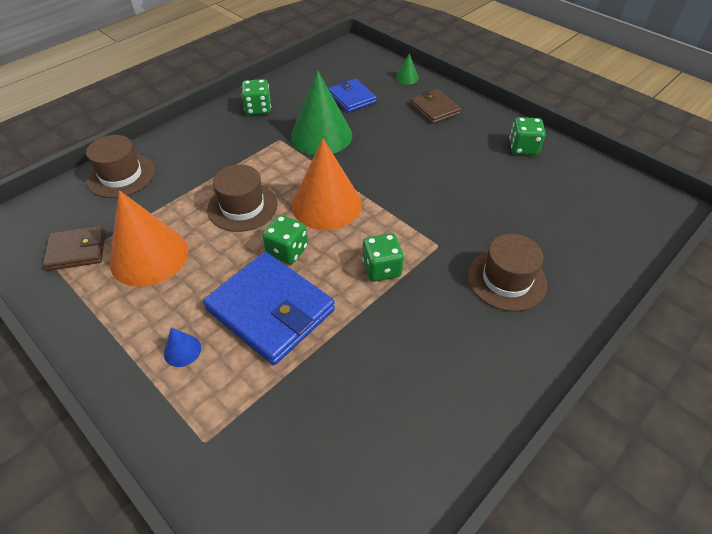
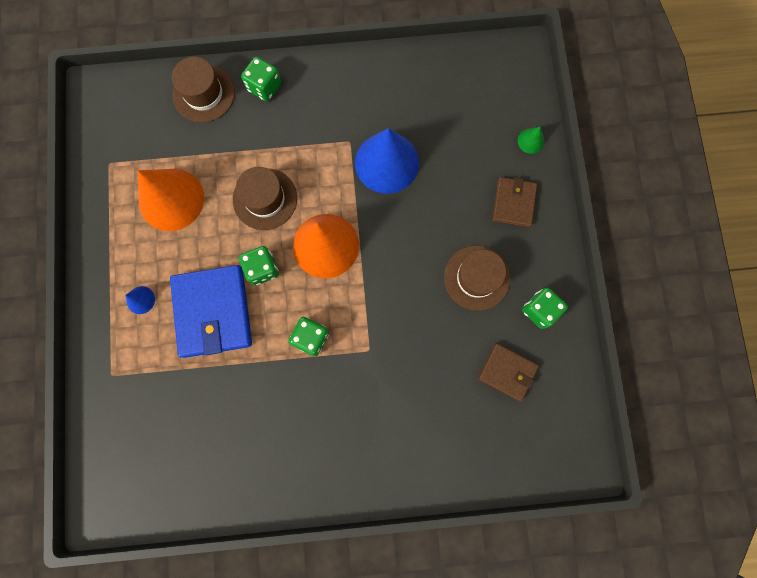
camera: 40 degrees right, 30 degrees up
brown wallet [43,226,106,271] -> brown wallet moved to [478,343,539,402]
green dice [241,79,271,115] -> green dice moved to [241,57,281,102]
green cone [291,70,352,155] -> blue cone [355,128,419,194]
blue wallet [328,79,377,112] -> none
brown hat [468,234,547,311] -> brown hat moved to [444,246,510,311]

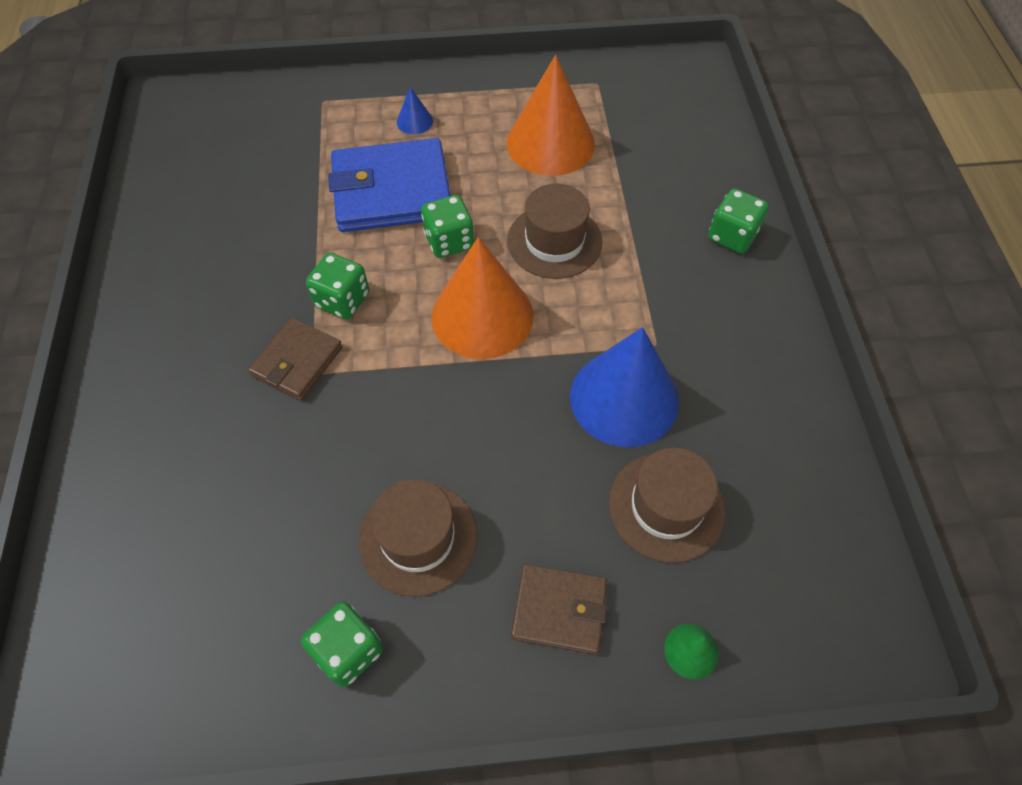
camera: 90 degrees right, 20 degrees down
brown hat [172,57,235,123] -> brown hat moved to [609,448,726,563]
brown wallet [478,343,539,402] -> brown wallet moved to [248,318,343,401]

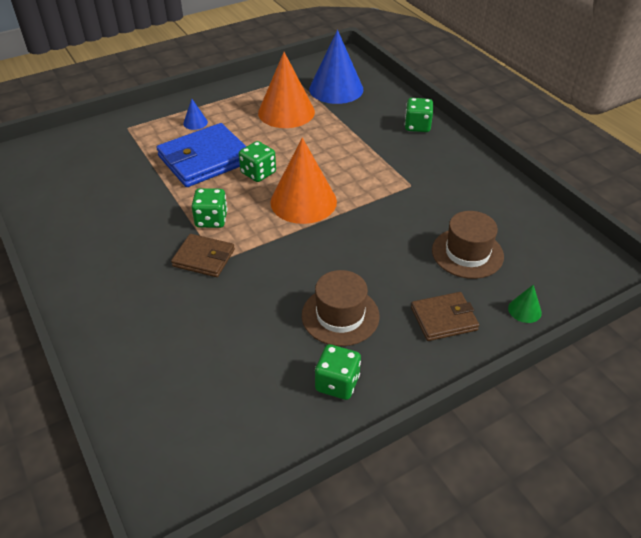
camera: 25 degrees left, 15 degrees down
brown wallet [248,318,343,401] -> brown wallet turned 75 degrees counterclockwise [171,234,235,277]
brown hat [507,184,602,279] -> none
blue cone [570,327,679,447] -> blue cone moved to [309,30,363,104]

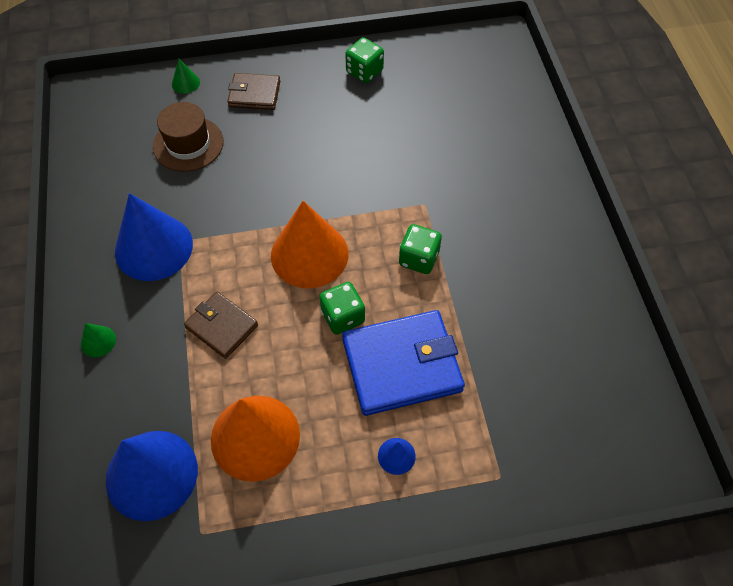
camera: 160 degrees left, 15 degrees up
brown wallet [171,234,235,277] -> brown wallet moved to [184,292,258,359]
brown hat [302,270,380,346] -> none
green dice [405,98,433,132] -> green cone [81,323,116,357]
none -> blue cone [115,193,193,281]

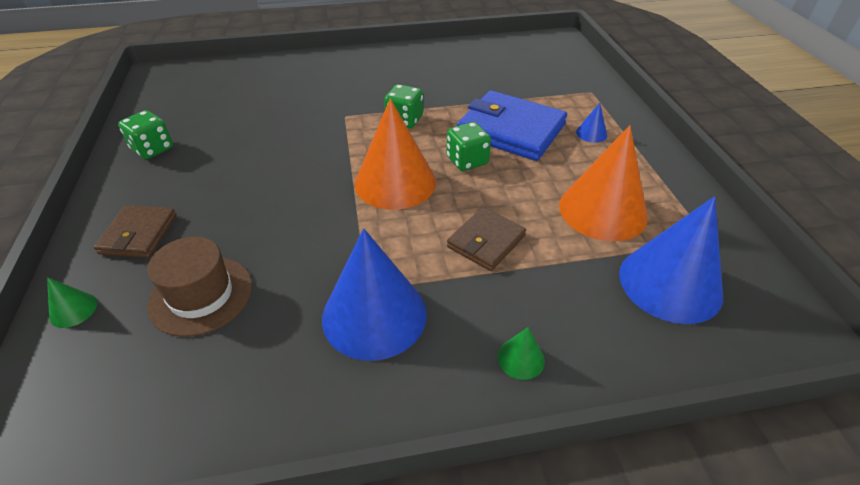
camera: 90 degrees left, 15 degrees down
blue wallet [342,310,465,416] -> blue wallet turned 45 degrees counterclockwise [457,90,567,161]

